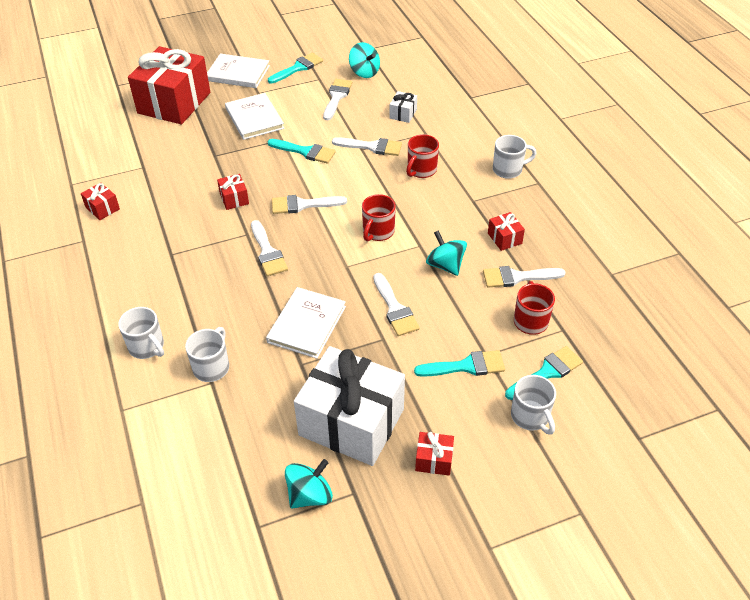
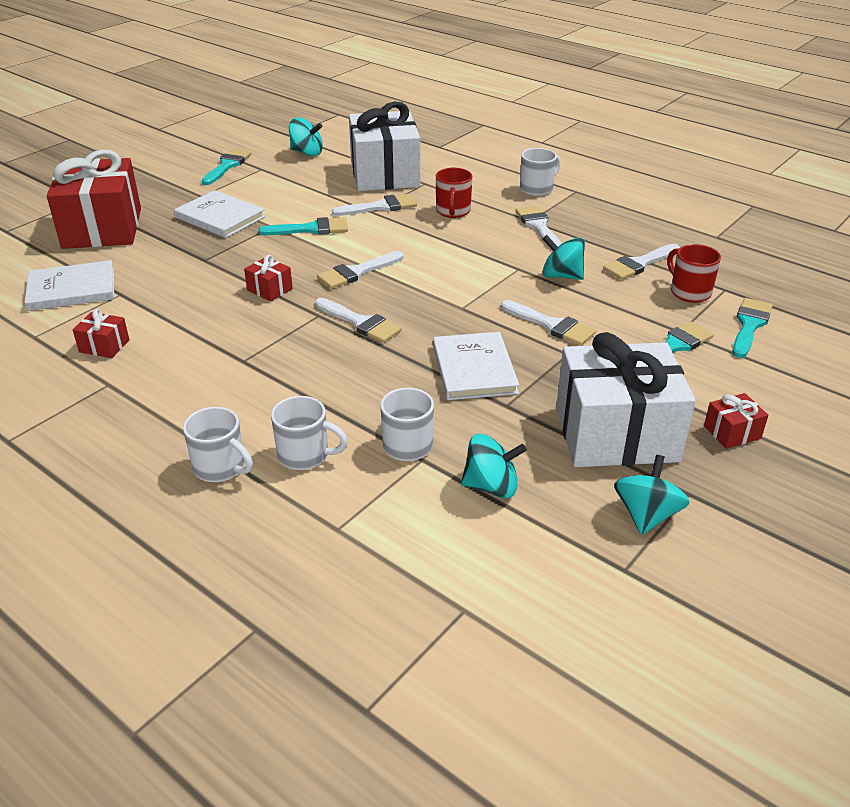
camera: 30 degrees left, 10 degrees down
white book [207,54,270,88] -> white book moved to [24,260,114,311]
white brush [323,79,352,120] -> white brush moved to [515,206,562,250]
red mug [362,194,396,242] -> none
white gift [390,91,417,123] -> white gift [349,101,420,191], size x2.48
red gift [488,212,525,251] -> none
white mug [511,375,556,435] -> white mug moved to [183,407,253,482]
none -> turquoise spinning top [461,434,527,498]

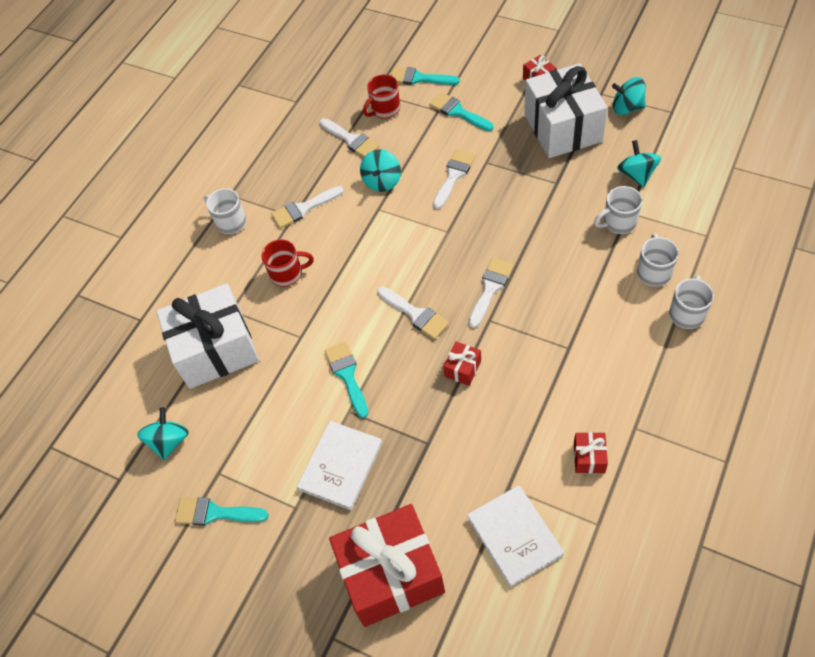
camera: 95 degrees left, 20 degrees up
white brush [332,194,417,216] -> none
white book [433,332,519,400] -> none

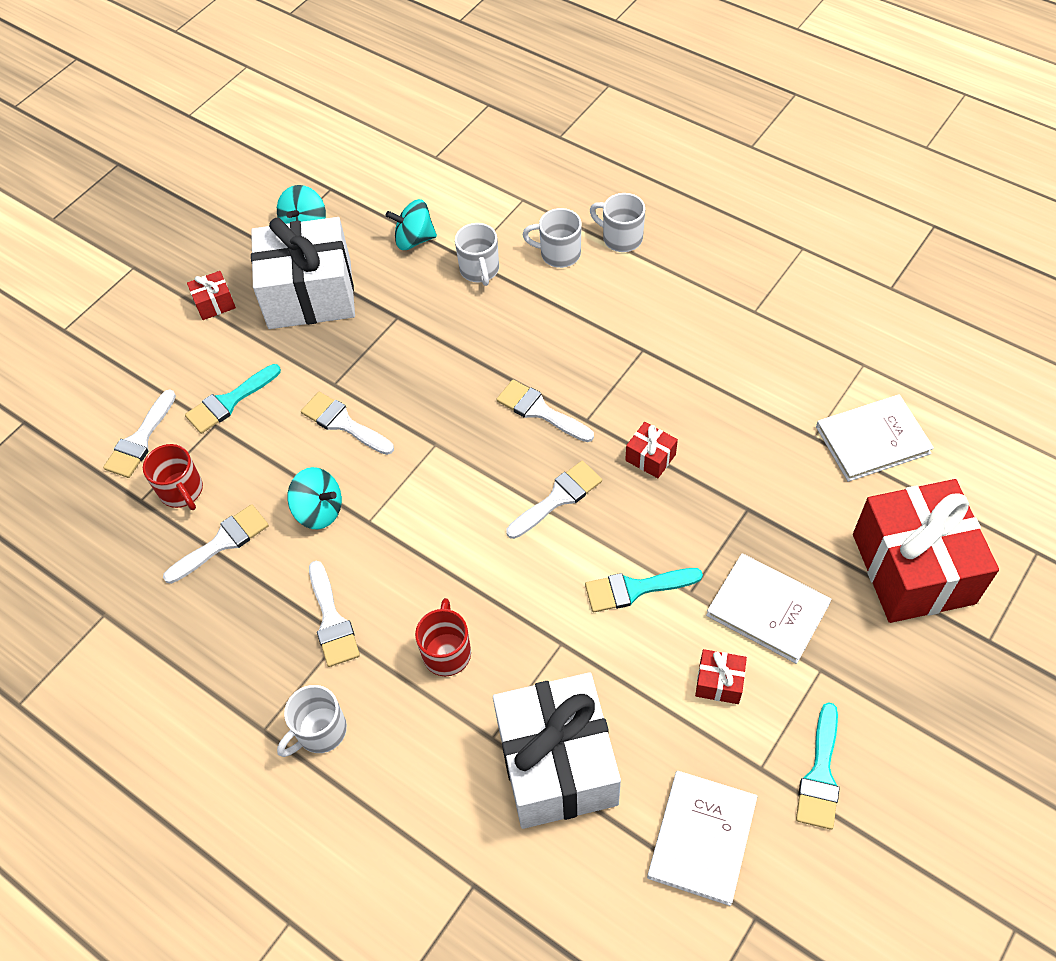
camera: 85 degrees left, 0 degrees up
turquoise spinning top [137,407,189,460] -> white book [647,771,758,906]
turquoise brush [391,67,460,85] -> white brush [103,389,176,478]
red gift [574,432,608,473] -> red gift moved to [695,649,747,704]

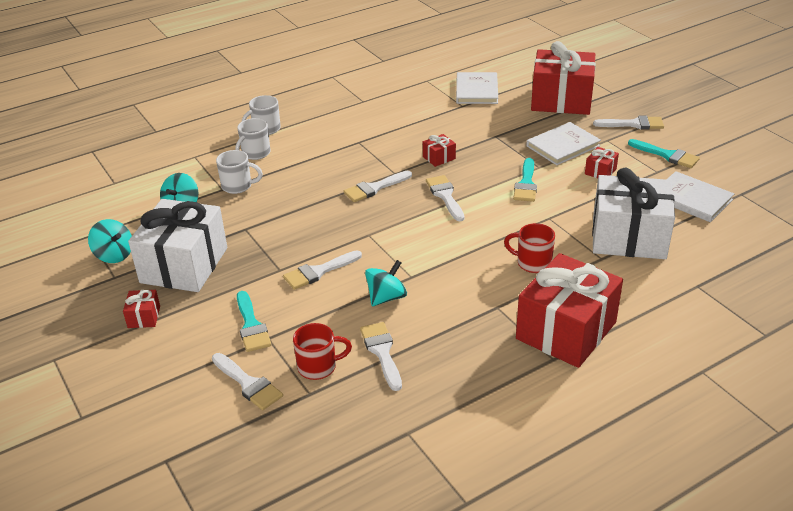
camera: 70 degrees left, 20 degrees down
white mug [277,685,347,757] -> red gift [516,253,623,368]
white brush [309,561,360,667] -> white brush moved to [593,116,664,129]

